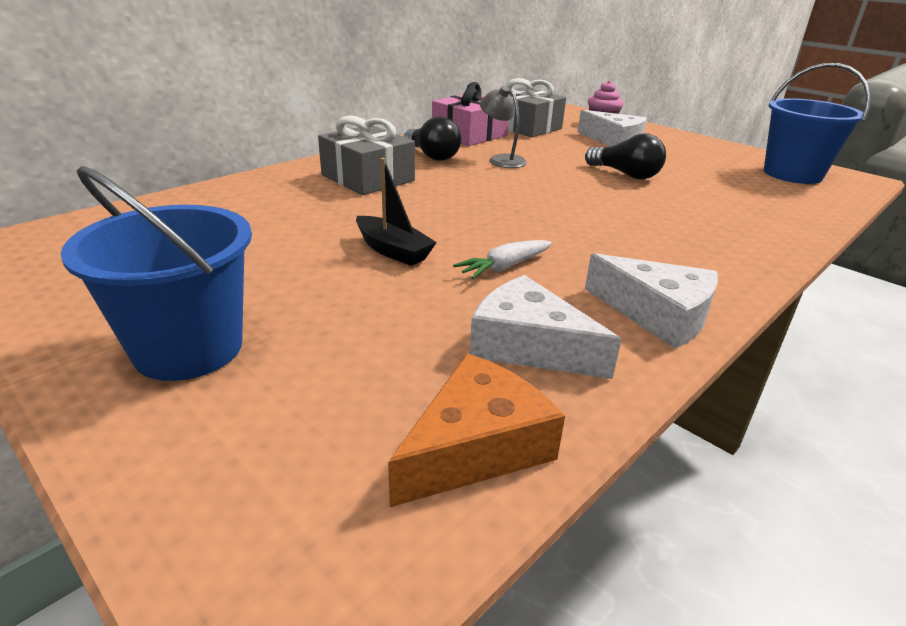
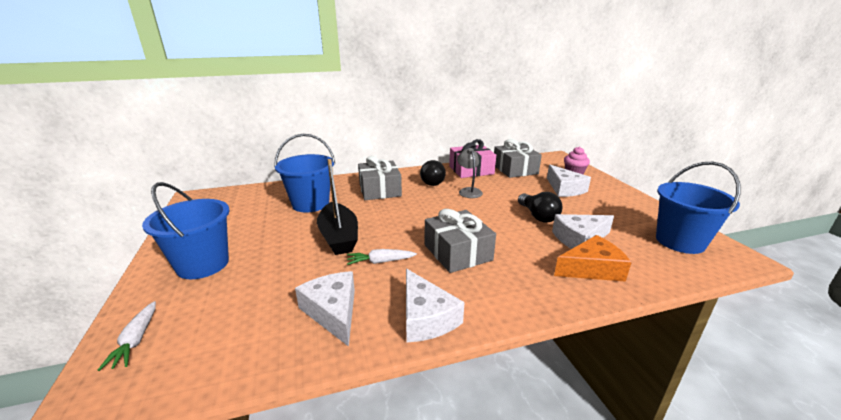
camera: 30 degrees right, 5 degrees down
black boat [356,158,437,266] -> black boat [317,159,358,255], size x1.56
orange cheese [388,354,565,507] -> orange cheese moved to [554,235,632,282]
none -> white carrot [98,301,156,371]
none -> blue bucket [274,134,335,213]
none -> grey gift [425,209,496,273]
none -> white cheese [552,214,614,249]

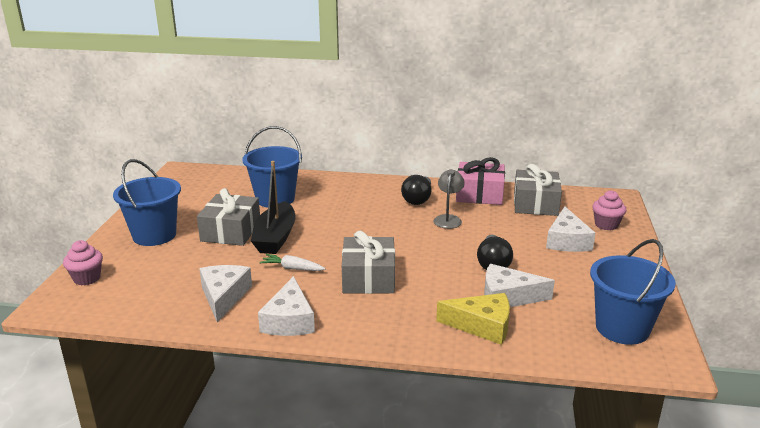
camera: 25 degrees right, 0 degrees up
white carrot [98,301,156,371] -> pink cupcake [63,240,103,286]
grey gift [358,156,402,200] -> grey gift moved to [197,188,260,246]
orange cheese [554,235,632,282] -> yellow cheese [436,293,510,345]

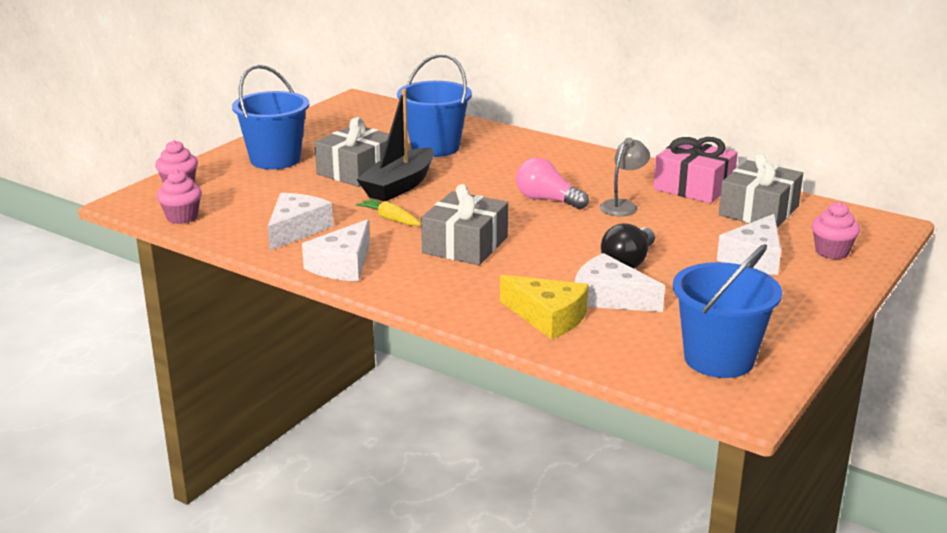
camera: 25 degrees right, 0 degrees up
white carrot [259,254,325,271] -> yellow carrot [356,198,421,226]
black light bulb [401,175,431,205] -> none
none -> pink cupcake [157,169,202,224]
none -> pink light bulb [516,158,589,209]

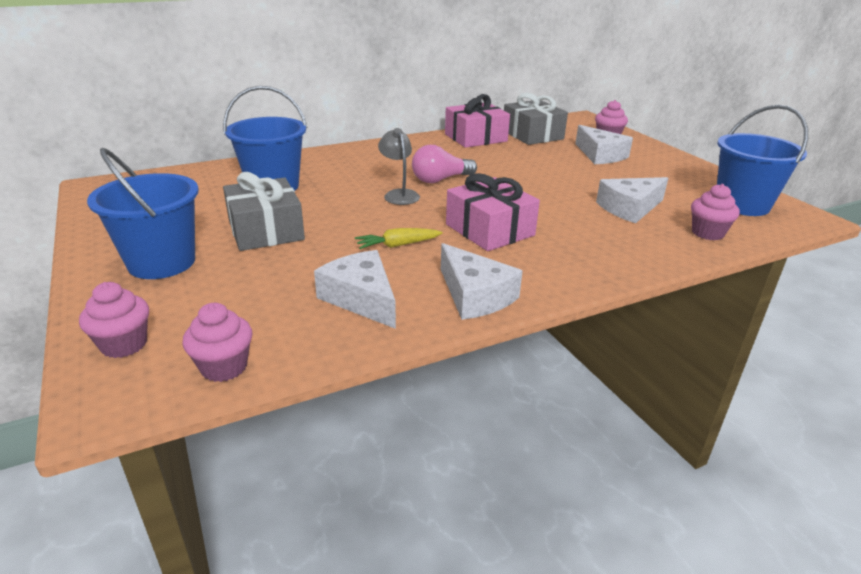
camera: 60 degrees left, 5 degrees up
black boat [357,89,434,201] -> none
grey gift [421,184,508,265] -> pink gift [446,173,540,251]
yellow cheese [500,275,588,339] -> none
grey lamp [599,138,650,216] -> grey lamp moved to [378,128,420,205]
black light bulb [601,223,655,269] -> none
none -> pink cupcake [691,184,740,240]

